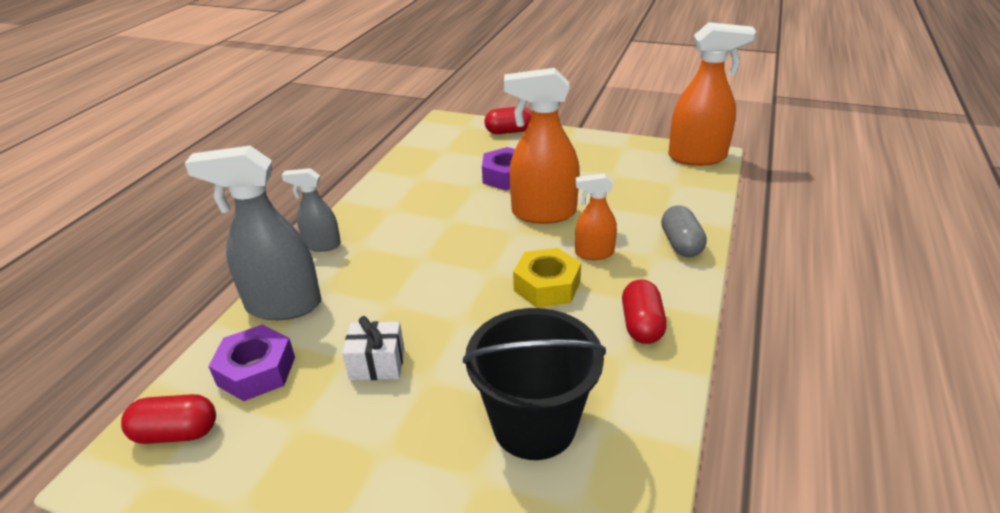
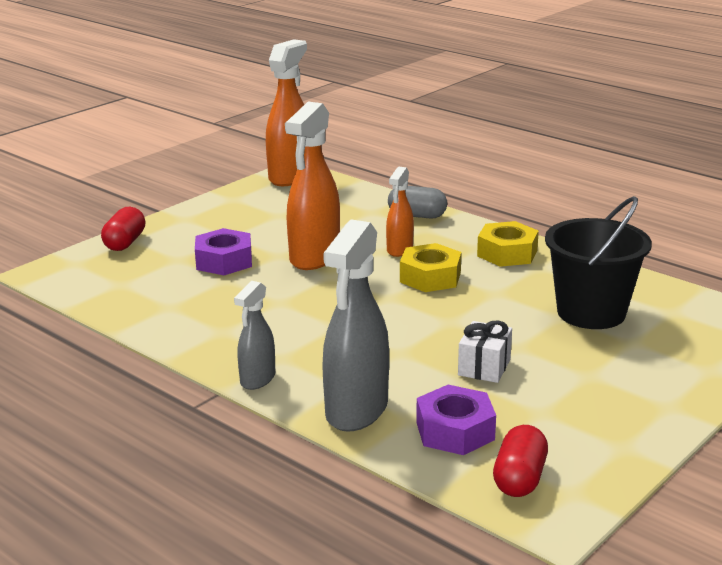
camera: 70 degrees left, 10 degrees down
red capsule [622,279,667,344] -> yellow nut [477,221,539,267]

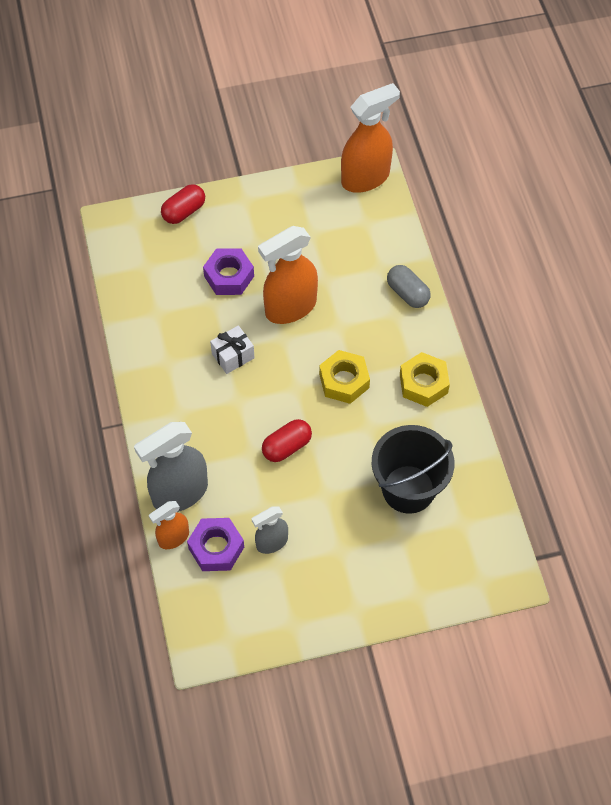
camera: 35 degrees right, 35 degrees up
grey spray bottle [234,281,275,390] -> grey spray bottle moved to [252,506,288,554]
orange spray bottle [386,166,414,257] -> orange spray bottle moved to [149,501,189,549]
white gift [458,320,512,383] -> white gift moved to [210,325,254,374]
red capsule [493,425,548,497] -> red capsule moved to [262,419,312,462]

